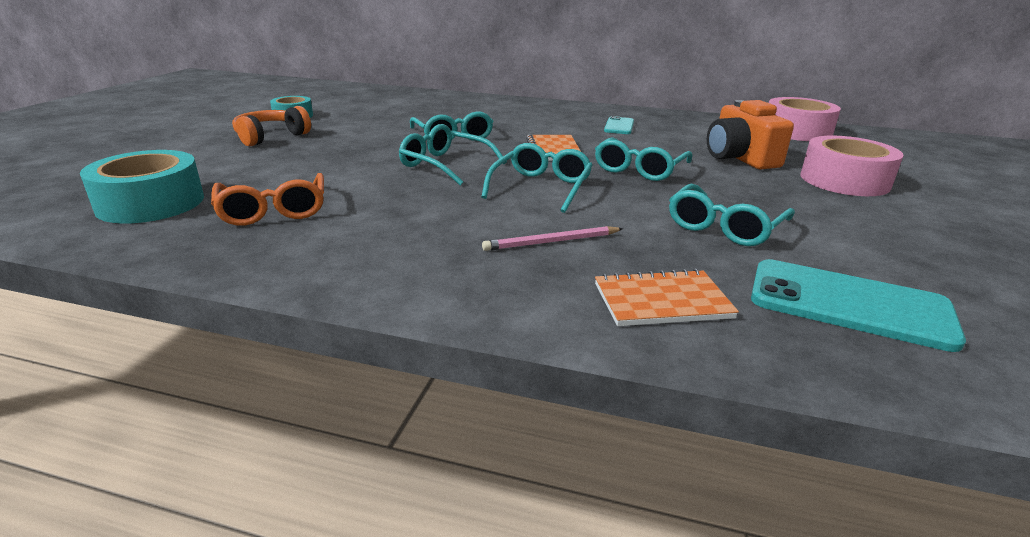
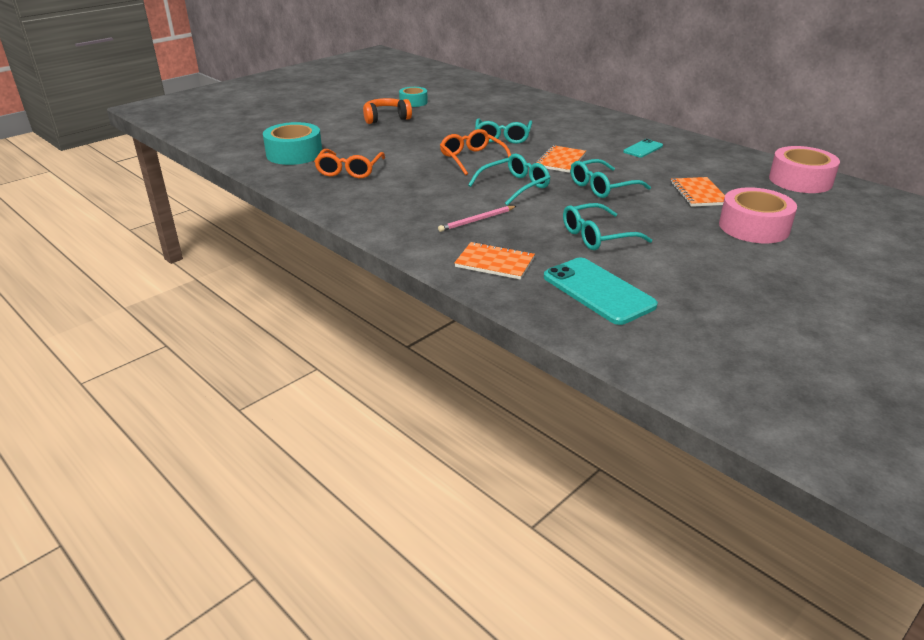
camera: 30 degrees right, 5 degrees up
turquoise glasses [399,124,507,186] -> orange glasses [440,129,511,175]
pink pencil [482,226,623,251] -> pink pencil turned 45 degrees counterclockwise [438,206,516,232]
orange camera [707,100,794,169] -> orange notebook [671,177,725,207]

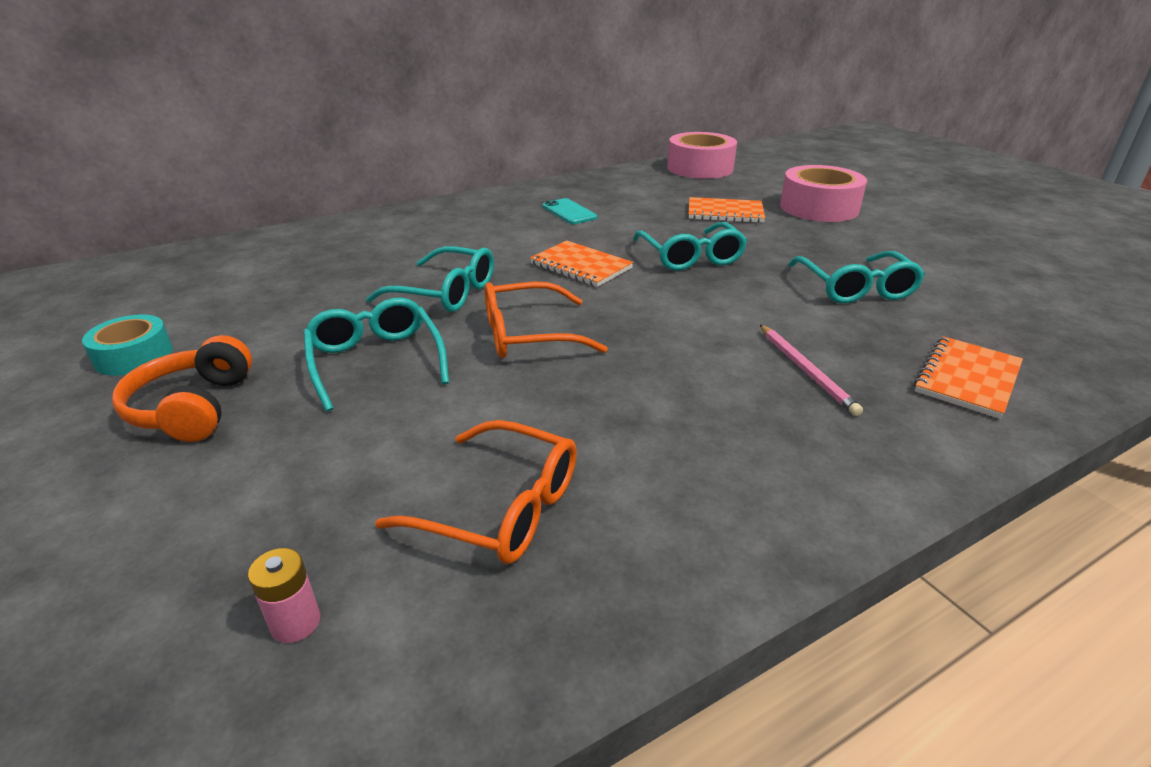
camera: 75 degrees left, 0 degrees up
turquoise tape [263,122,322,165] -> pink battery [248,548,320,643]
turquoise glasses [468,154,550,206] -> turquoise glasses moved to [303,298,449,412]
turquoise phone [544,258,658,325] -> none

